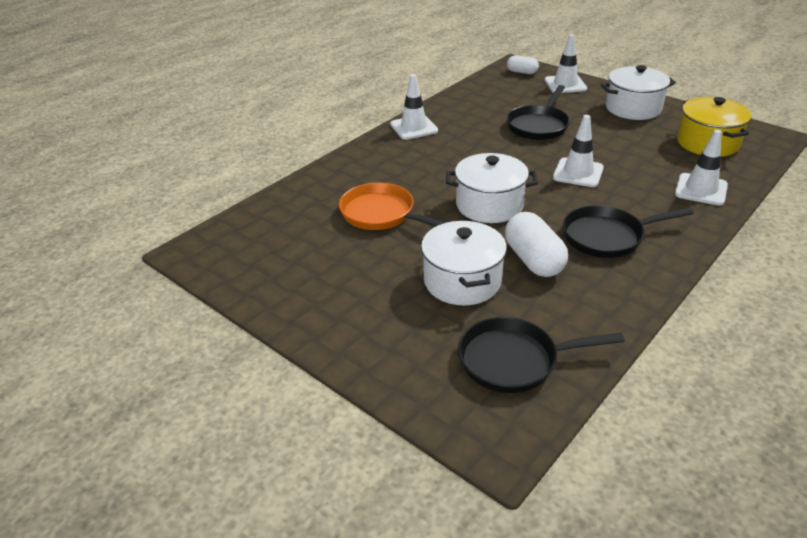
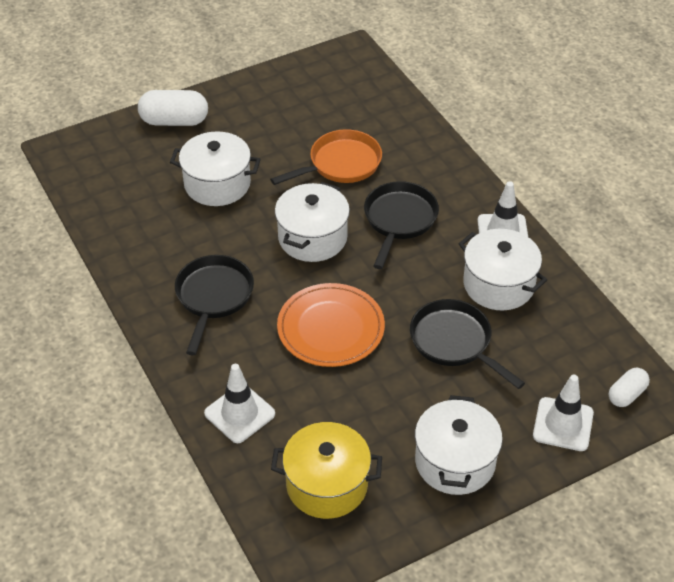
camera: 110 degrees right, 10 degrees up
black pan [458,317,625,393] -> black pan moved to [364,181,439,269]
white capsule [505,212,568,277] -> white capsule moved to [138,90,208,126]
white traffic cone [553,115,604,187] -> orange plate [277,283,385,367]
none -> white pot [459,229,547,311]

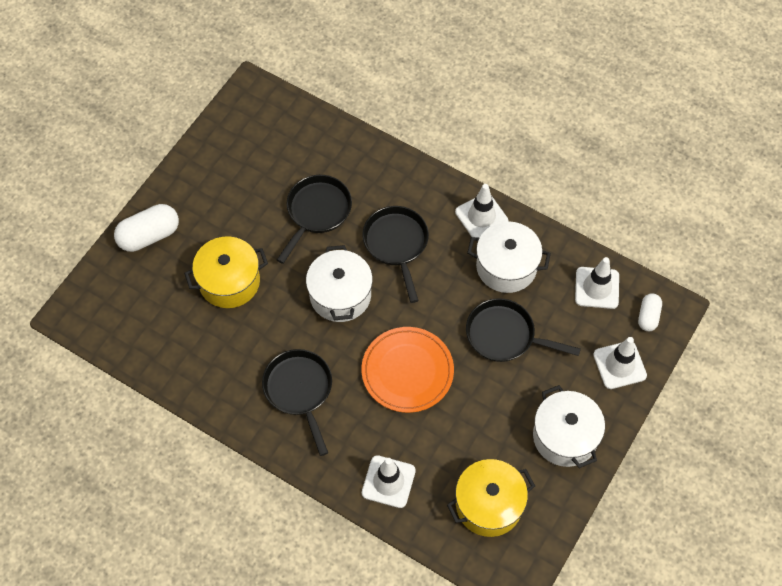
camera: 30 degrees left, 15 degrees up
white pot [170,131,261,206] -> yellow pot [184,236,268,308]
orange pan [270,129,382,185] -> black pan [277,175,352,264]
none -> white traffic cone [575,257,619,309]

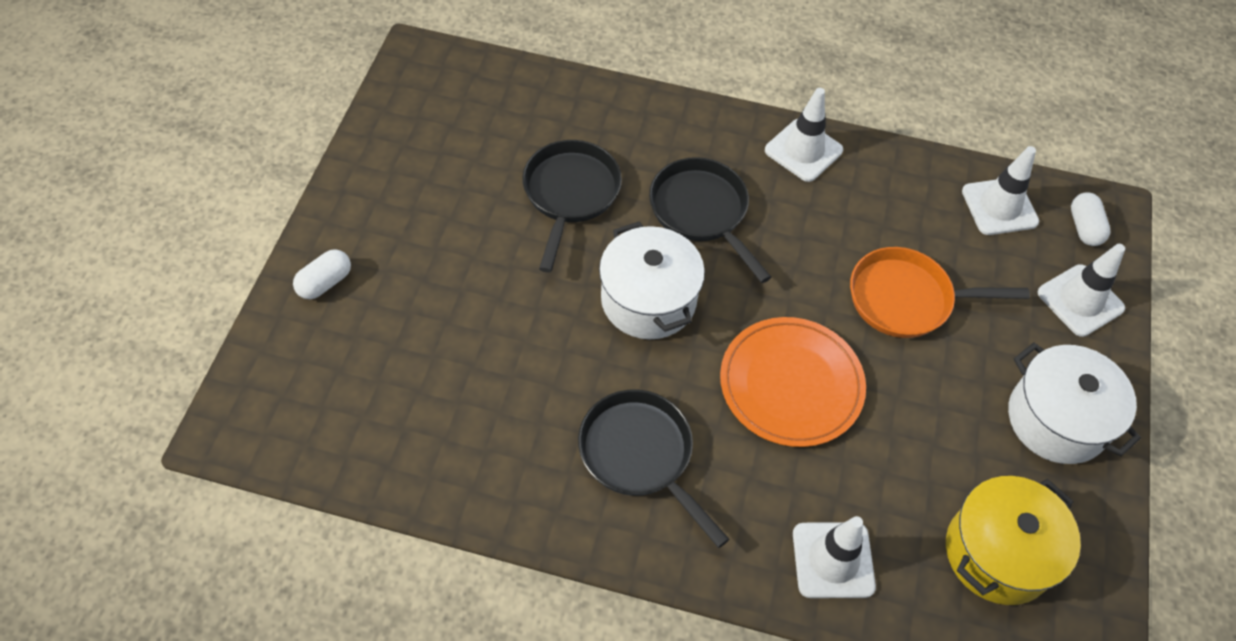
camera: 20 degrees left, 5 degrees down
white capsule [114,204,179,252] -> white capsule [293,249,351,299], size x0.59
yellow pot [184,236,268,308] -> none
black pan [466,298,581,362] -> orange pan [850,247,1030,338]
white pot [467,222,551,293] -> none

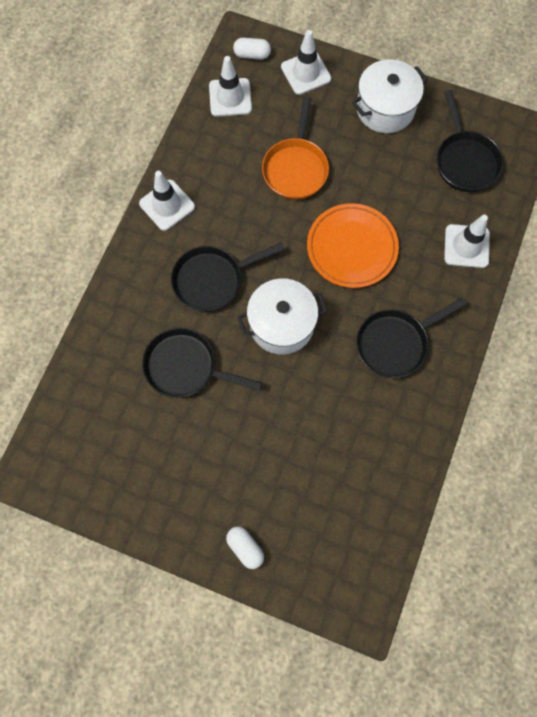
camera: 80 degrees left, 15 degrees up
yellow pot [946,476,1081,605] -> black pan [436,90,504,192]

